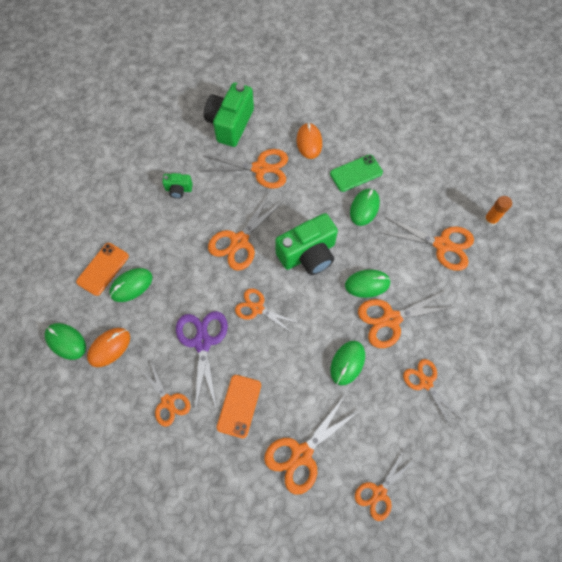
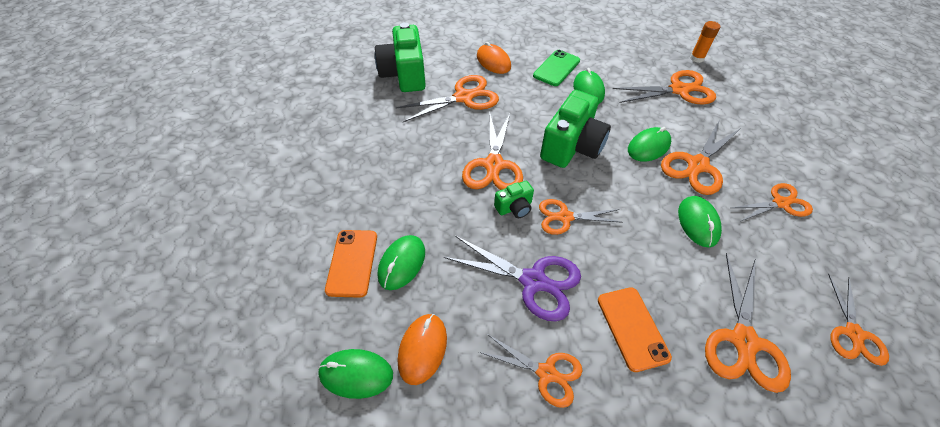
camera: 30 degrees left, 15 degrees down
green camera [162,173,193,199] -> green camera moved to [494,181,534,218]
purple scissors [176,311,228,412] -> purple scissors turned 150 degrees clockwise [444,236,581,321]
orange scissors [403,359,461,426] -> orange scissors turned 135 degrees clockwise [732,183,813,221]

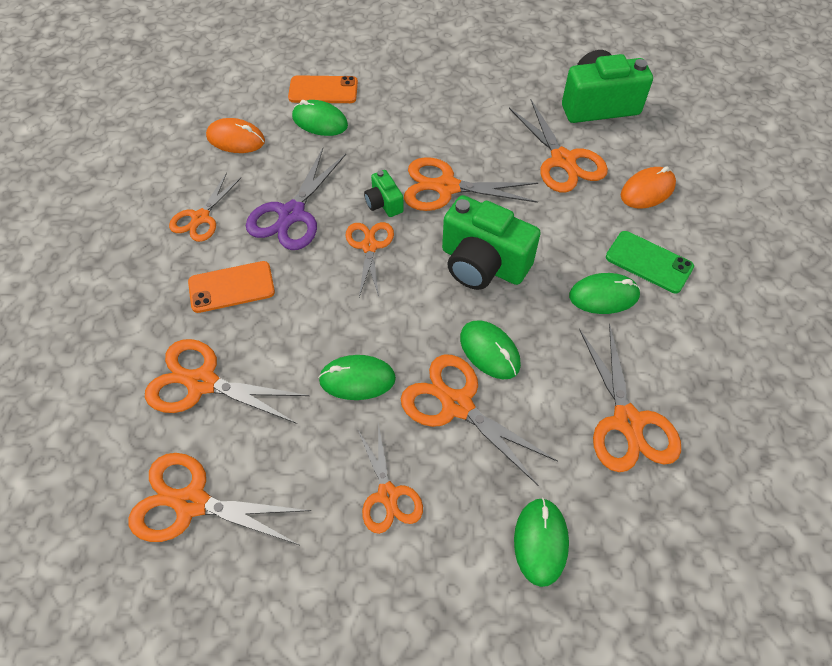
camera: 90 degrees right, 5 degrees up
green mouse [318,349,393,399] -> green mouse moved to [514,498,569,587]
orange glue stick [690,21,720,63] -> none
orange scissors [828,274,889,366] -> orange scissors [128,453,311,545], size x1.51

